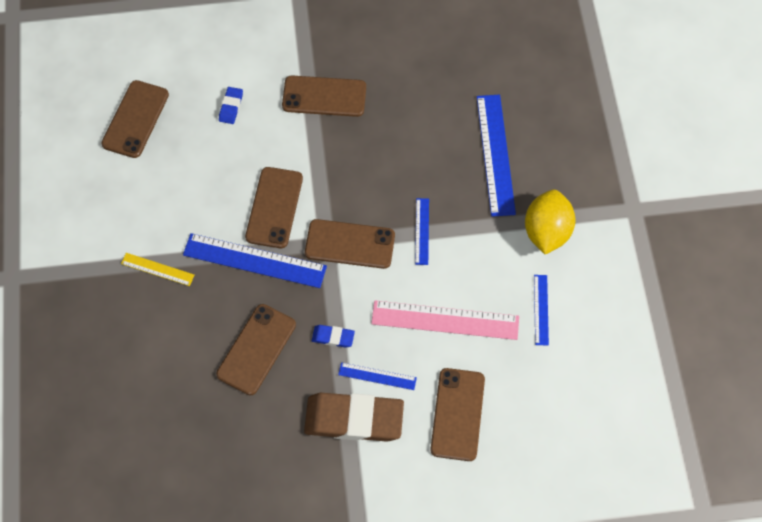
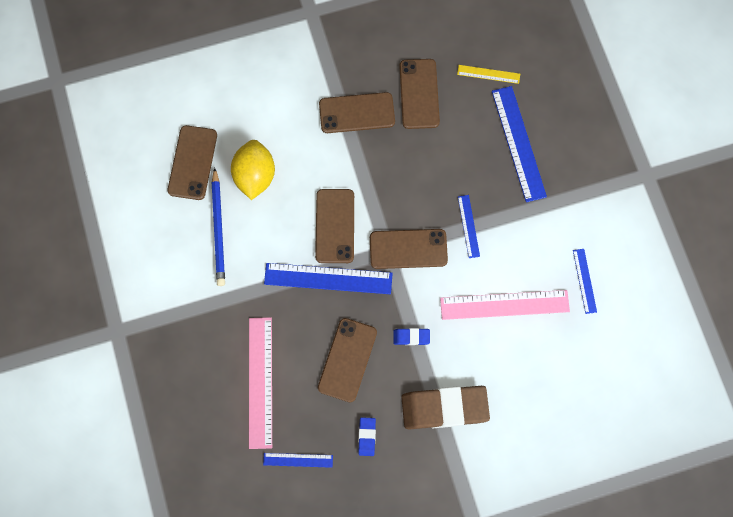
camera: 10 degrees left, 10 degrees up
yellow ruler [121,253,194,286] -> yellow ruler moved to [457,65,520,84]
blue eraser [219,87,243,124] -> blue eraser moved to [358,417,376,456]
blue ruler [338,362,417,390] -> blue ruler moved to [263,453,333,468]
brown phone [430,368,485,461] -> brown phone moved to [399,59,440,129]
yellow lemon [525,190,576,254] -> yellow lemon moved to [231,140,275,200]
none -> blue pencil [212,168,225,286]
none -> pink ruler [249,317,272,449]

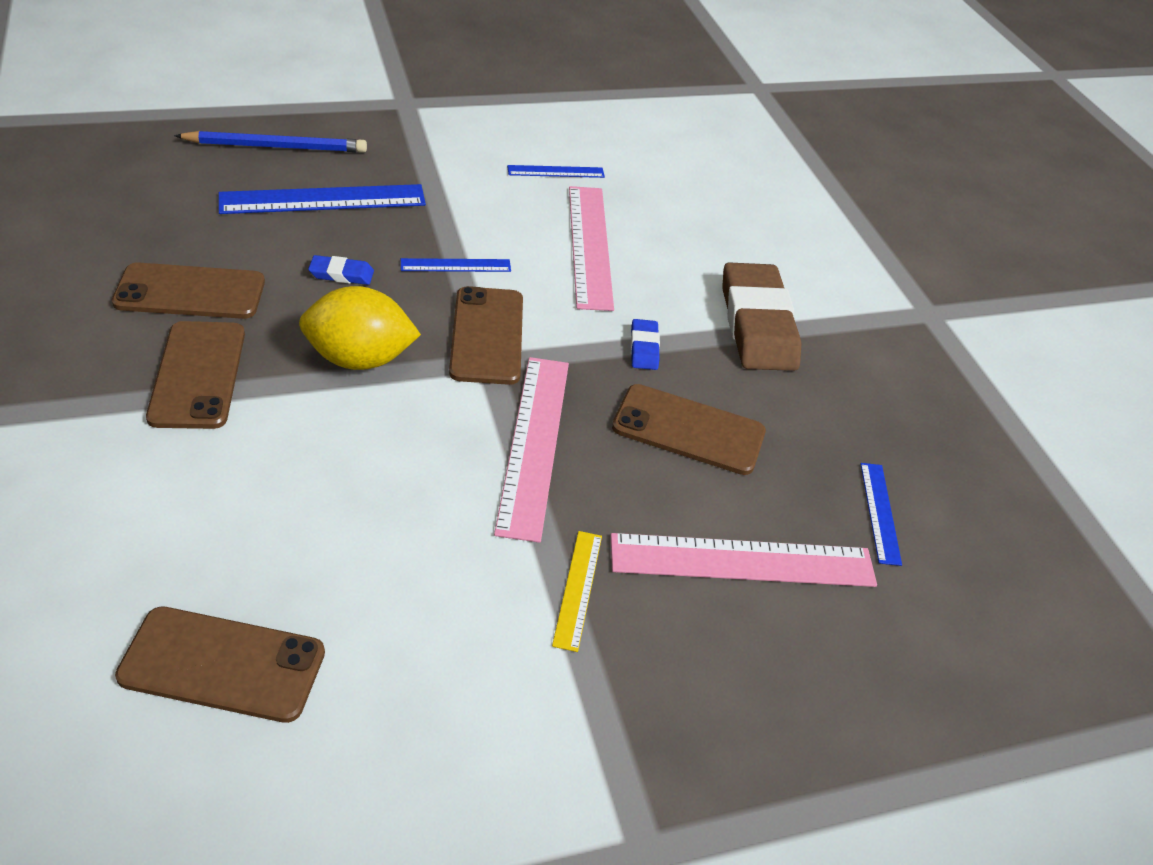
camera: 95 degrees left, 30 degrees down
blue pencil [212,168,225,286] -> blue pencil moved to [174,131,367,153]
yellow lemon [231,140,275,200] -> yellow lemon moved to [299,286,421,370]
blue ruler [264,263,393,294] -> pink ruler [494,357,569,543]
brown phone [315,189,354,263] -> none
blue eraser [358,417,376,456] -> blue eraser moved to [308,255,374,285]
yellow ruler [457,65,520,84] -> yellow ruler moved to [552,531,602,652]

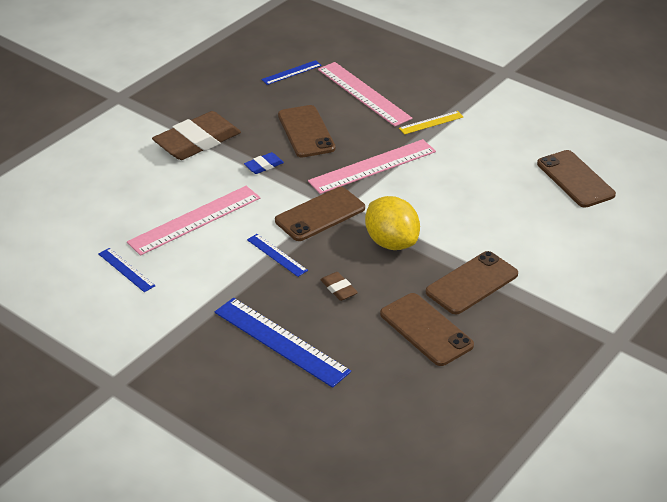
camera: 120 degrees left, 5 degrees down
blue pencil [174,131,367,153] -> none
blue eraser [308,255,374,285] -> brown eraser [321,272,358,301]

